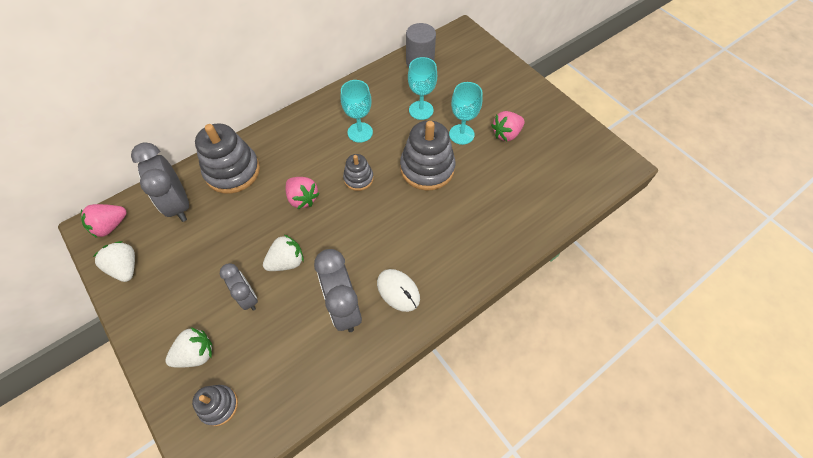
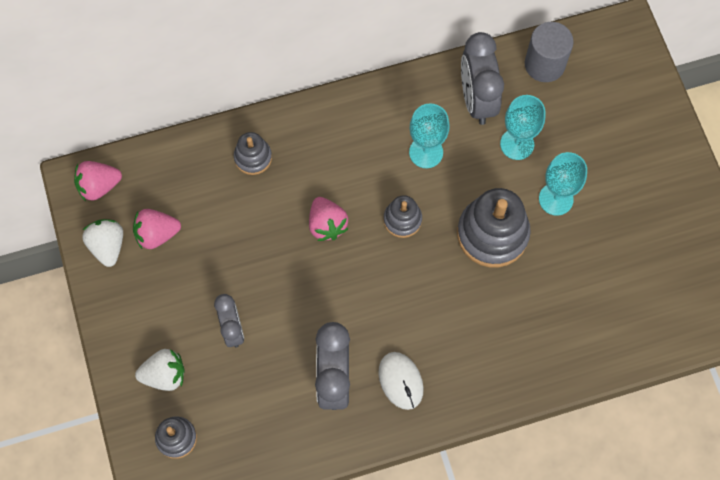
camera: 20 degrees right, 10 degrees up
grey clock [131,142,189,222] -> grey clock moved to [461,32,504,125]
grey stacking toy [195,123,260,194] -> grey stacking toy [234,132,272,175], size x0.54
white strawberry [263,235,304,271] -> none
pink strawberry [491,111,525,141] -> pink strawberry moved to [133,209,181,249]

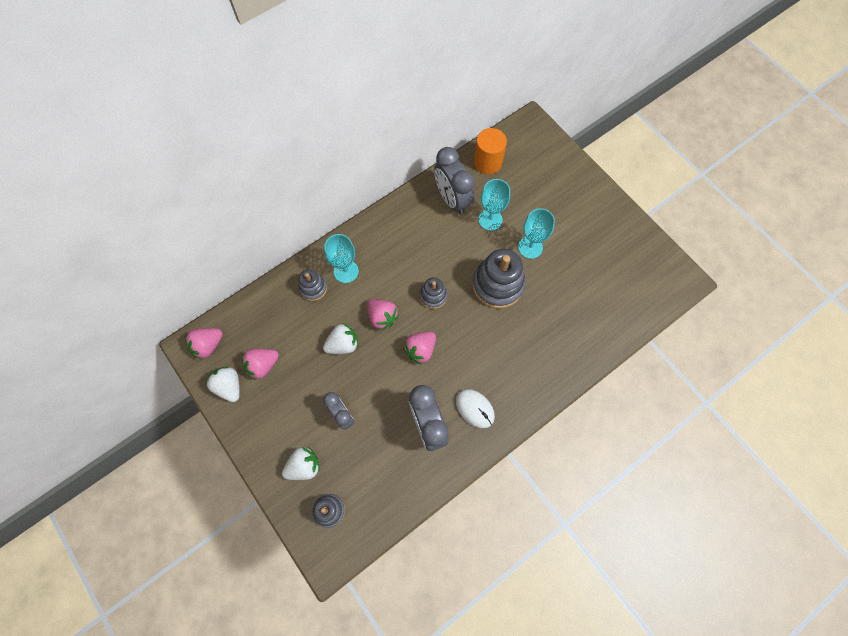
camera: 20 degrees left, 0 degrees up
turquoise goblet [409,103,450,168] -> turquoise goblet moved to [324,234,359,283]
grey cylinder [525,22,574,82] -> orange cylinder [474,128,507,174]
none -> white strawberry [323,323,358,354]
none -> pink strawberry [403,332,436,365]

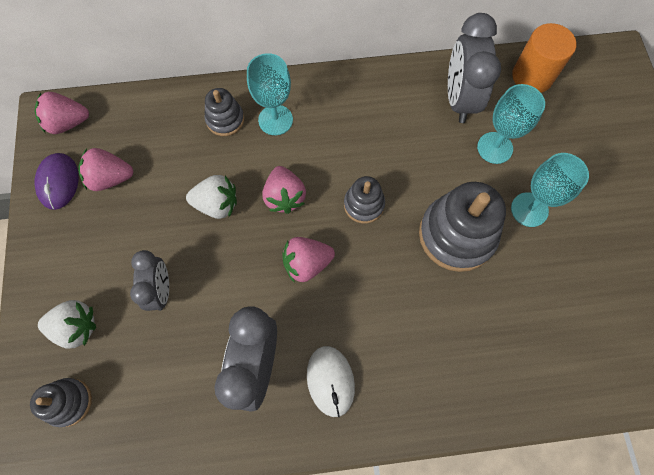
camera: 30 degrees right, 0 degrees up
white strawberry [206,367,240,402] -> purple mouse [35,153,79,210]

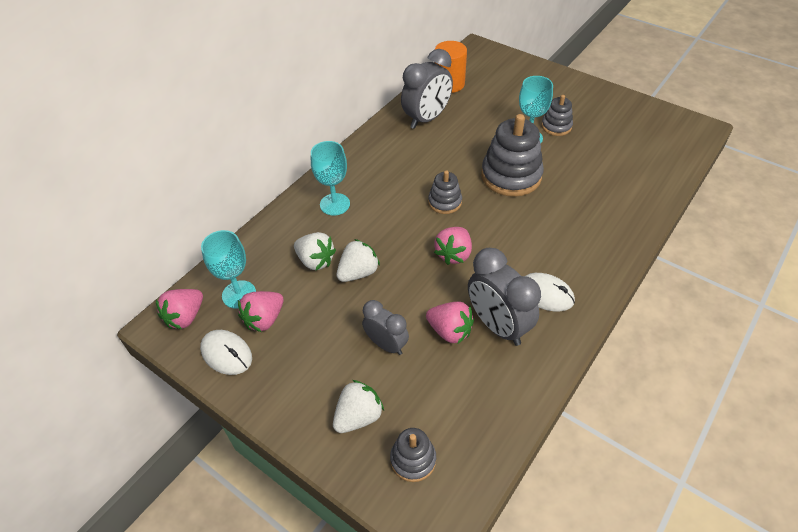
camera: 45 degrees left, 20 degrees down
purple mouse [35,153,79,210] -> white mouse [200,330,252,375]
grey stacking toy [204,88,244,136] -> grey stacking toy moved to [541,95,573,136]
pink strawberry [263,166,306,214] -> pink strawberry moved to [426,302,474,344]
grey clock [448,13,501,123] -> grey clock turned 90 degrees counterclockwise [401,49,453,129]
turquoise goblet [477,84,545,164] -> turquoise goblet moved to [201,230,256,309]
none -> white strawberry [294,232,336,270]

